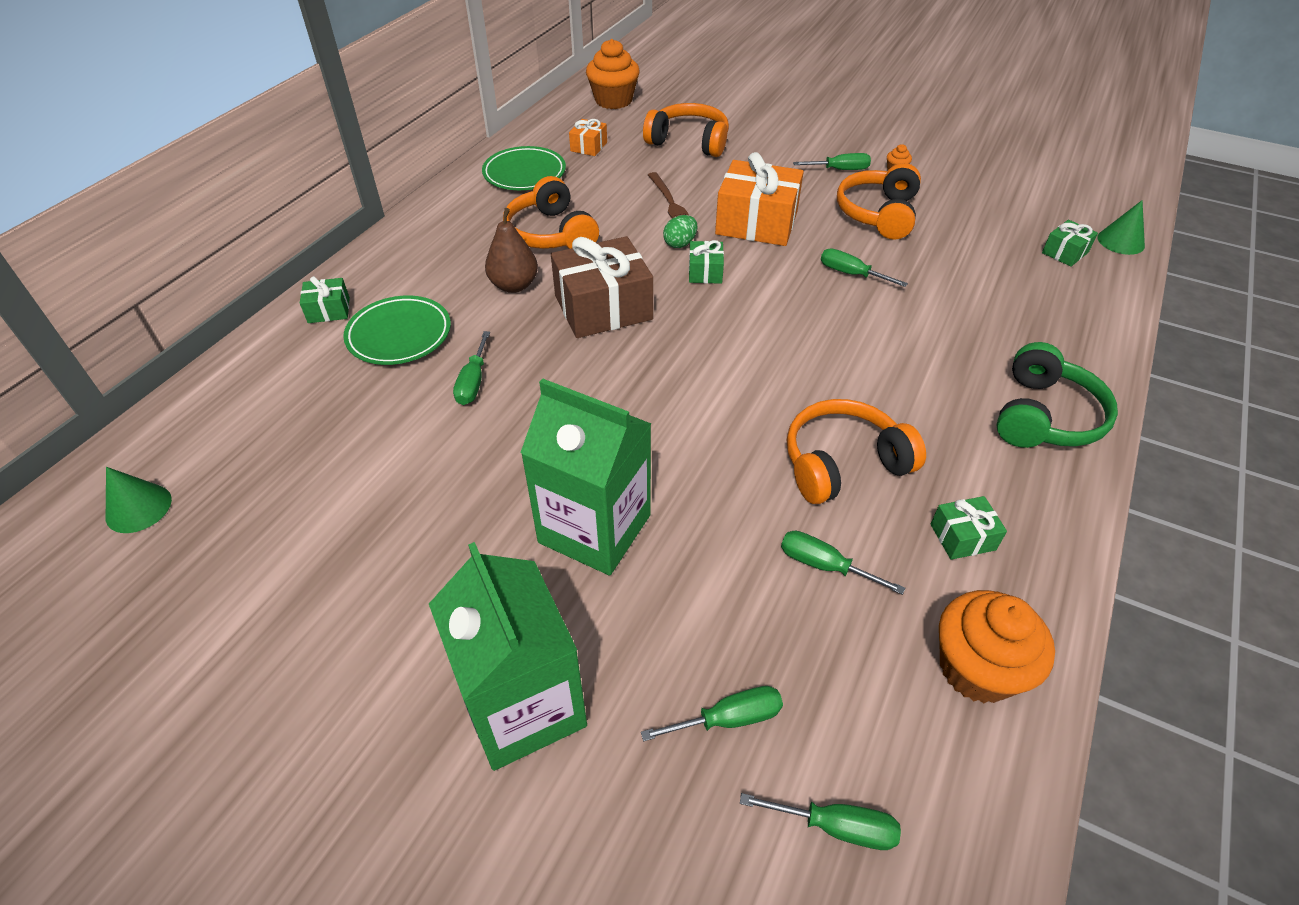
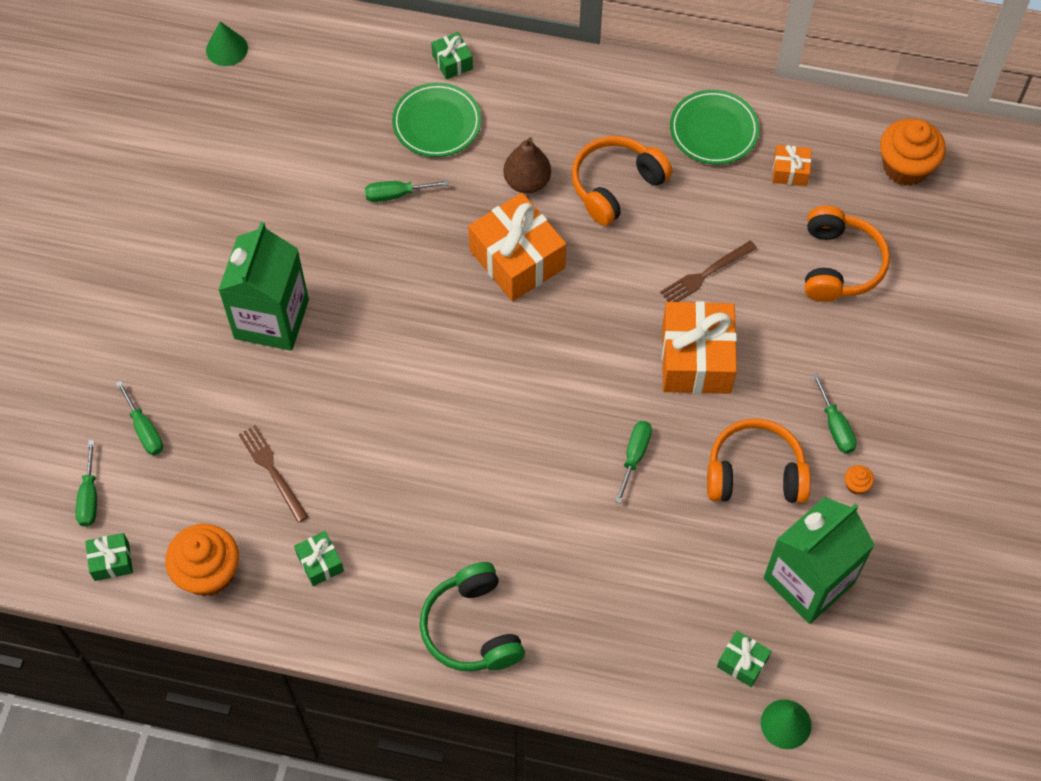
camera: 75 degrees right, 15 degrees up
green carton [429,542,587,771] -> green carton moved to [764,497,875,624]
brown gift [551,236,653,338] -> orange gift [468,193,566,301]
green egg [663,215,697,248] -> none
green gift [689,240,724,284] -> green gift moved to [85,533,133,581]
green screwdriver [781,531,905,595] -> brown fork [238,425,309,523]
orange headphones [787,399,926,504] -> none
green headphones [997,342,1118,448] -> green headphones turned 60 degrees clockwise [420,562,525,672]

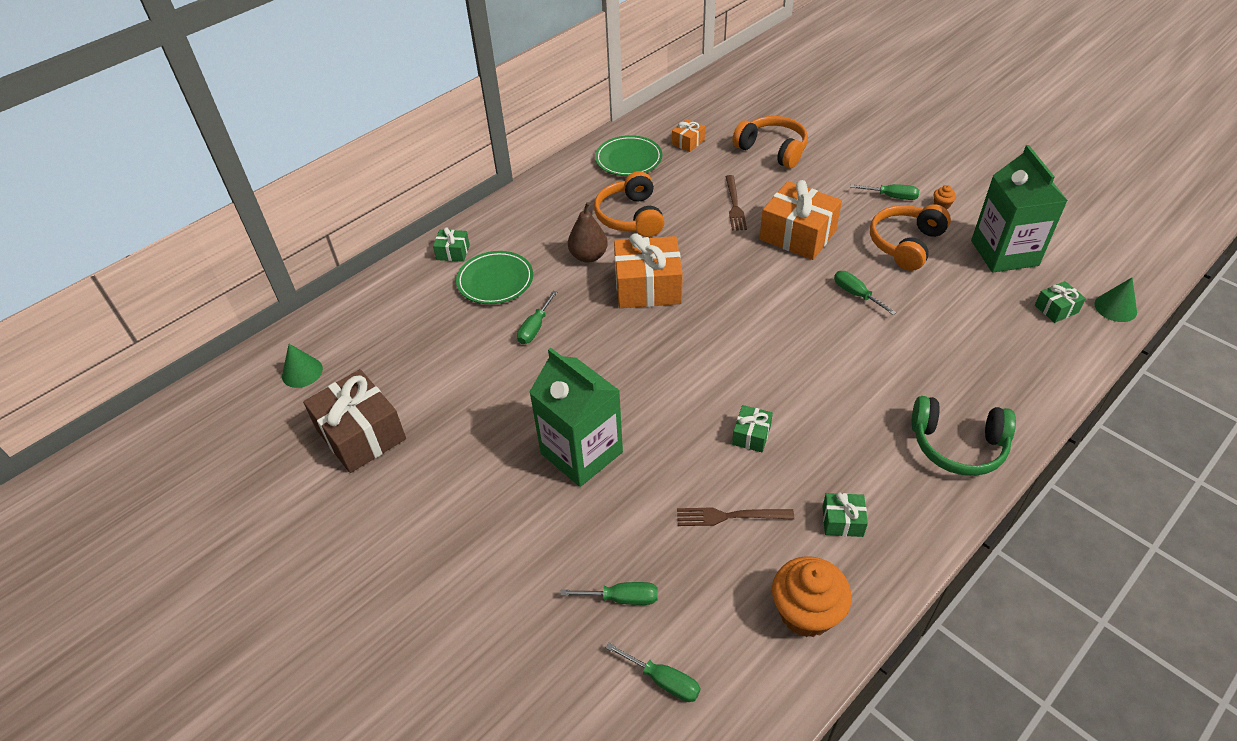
camera: 55 degrees left, 15 degrees down
green gift [85,533,133,581] -> green gift moved to [732,405,773,453]
orange cupcake [880,118,946,186] -> none
none -> brown gift [303,369,406,473]

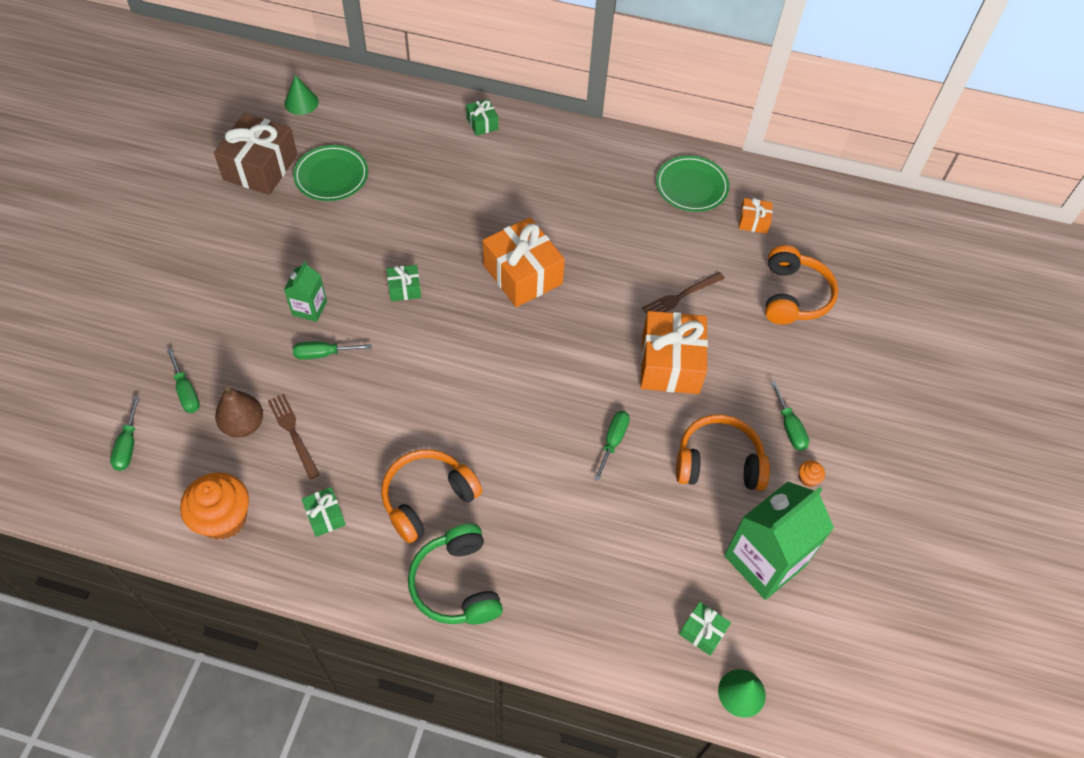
camera: 55 degrees right, 10 degrees up
green plate [456,251,533,304] -> green plate moved to [293,145,368,201]
green screwdriver [517,291,557,344] -> green screwdriver moved to [293,341,371,360]
green carton [529,348,623,487] -> green carton [284,261,327,322], size x0.52
brown pear [568,202,608,263] -> brown pear moved to [215,387,263,438]
orange headphones [594,171,664,237] -> orange headphones moved to [381,449,482,543]
green gift [732,405,773,453] -> green gift moved to [387,265,421,302]

